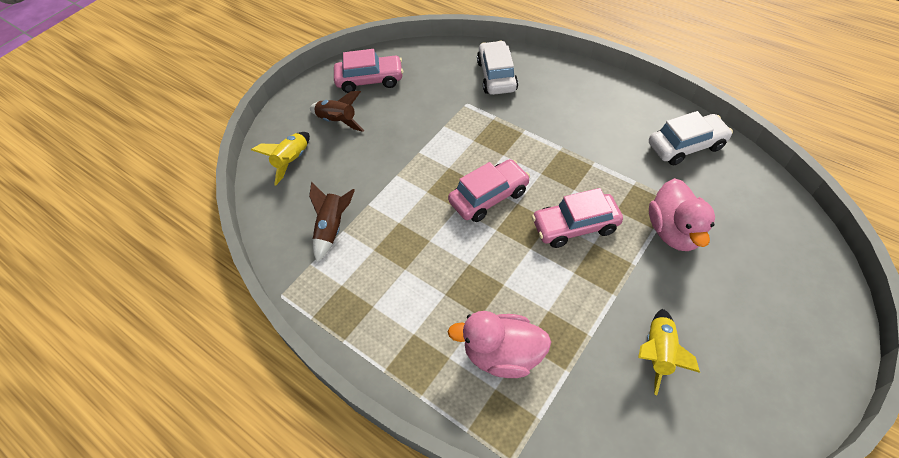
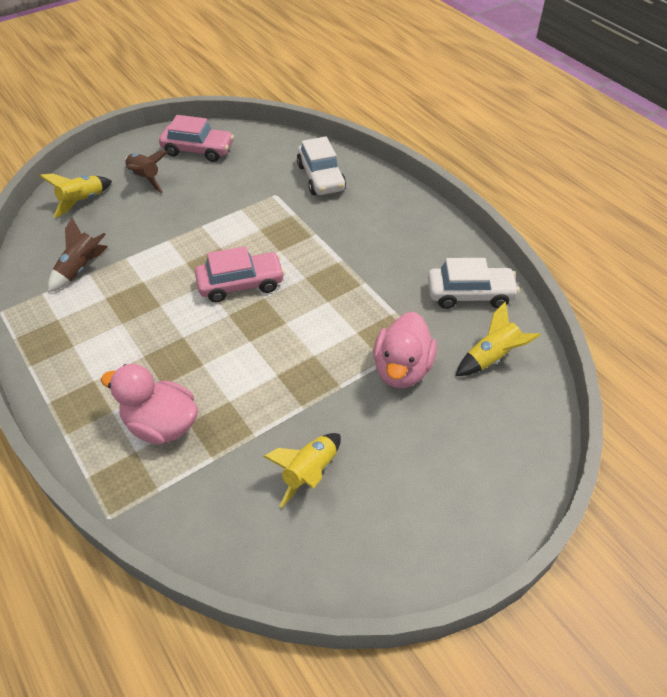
camera: 15 degrees right, 5 degrees down
white car [477,41,518,95] -> white car turned 150 degrees clockwise [297,137,346,195]
pink car [532,188,623,248] -> none
none -> yellow rocket [456,301,541,376]

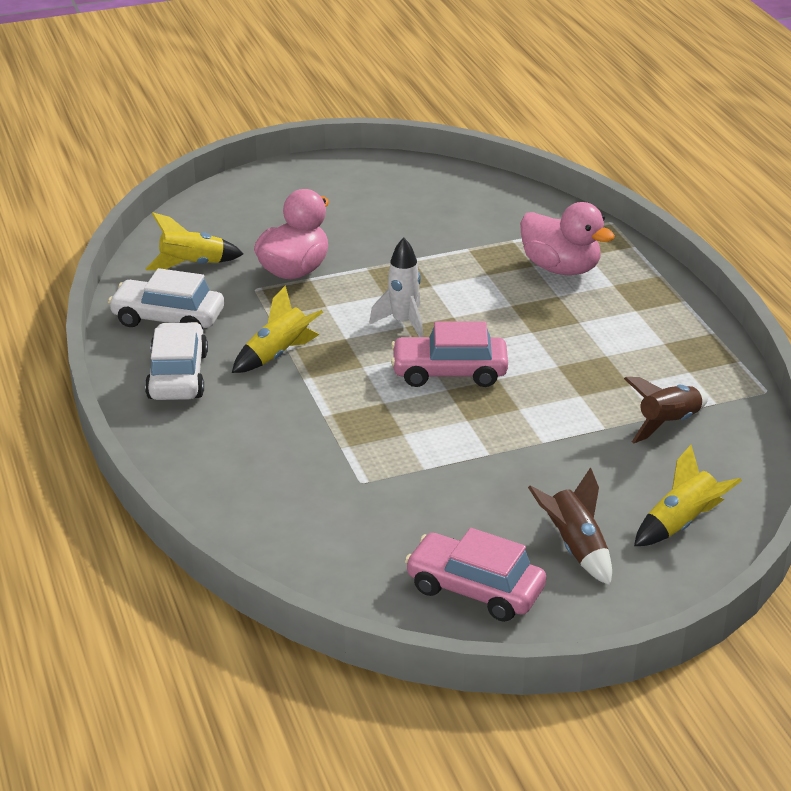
camera: 165 degrees left, 15 degrees down
yellow rocket [263,433,341,508] -> yellow rocket moved to [232,285,323,373]
white car [297,137,346,195] -> white car moved to [145,322,208,400]
none -> white rocket [369,238,423,337]

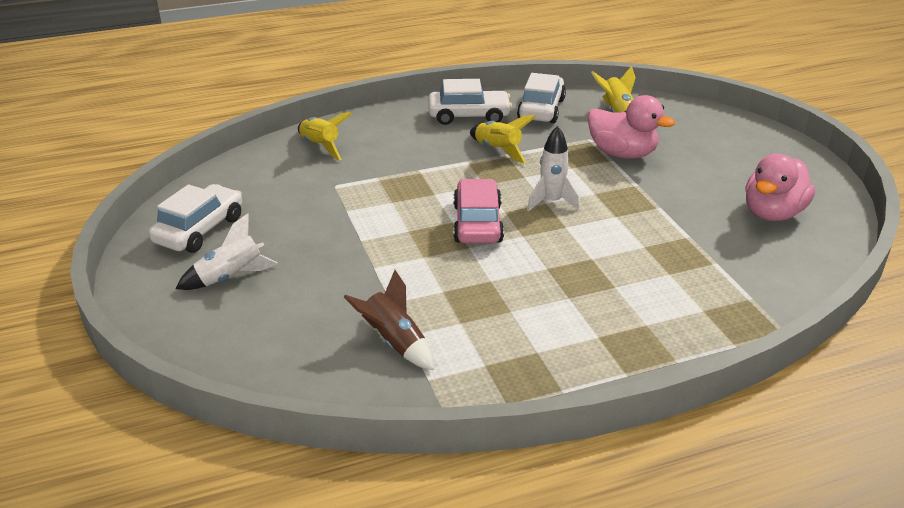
camera: 90 degrees right, 0 degrees up
pink car [405,528,546,622] -> white car [149,184,242,253]
pink duck [520,202,615,275] -> pink duck moved to [745,153,815,221]
brown rocket [528,467,612,585] -> white rocket [176,213,278,290]
yellow rocket [634,445,742,546] -> yellow rocket moved to [298,112,352,160]

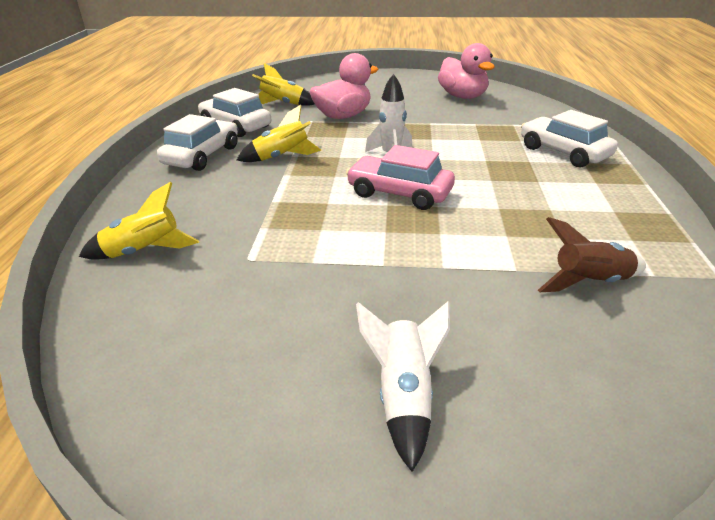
camera: 65 degrees left, 0 degrees up
white car [149,184,242,253] -> white car moved to [521,110,618,168]

